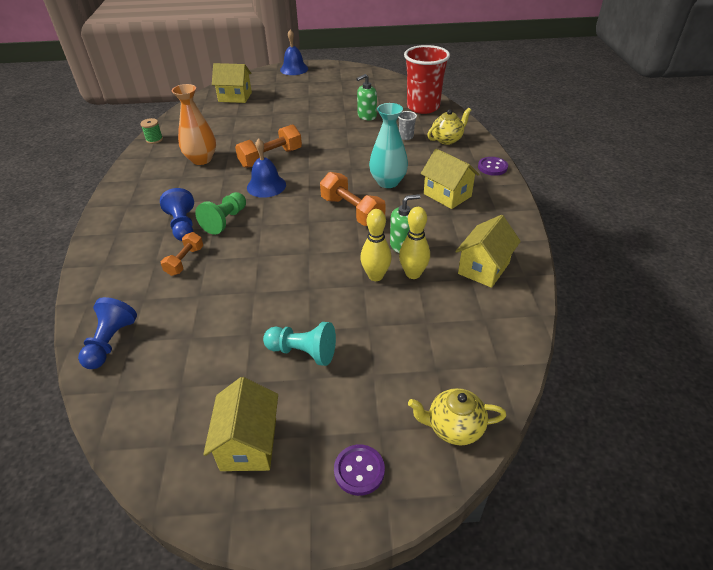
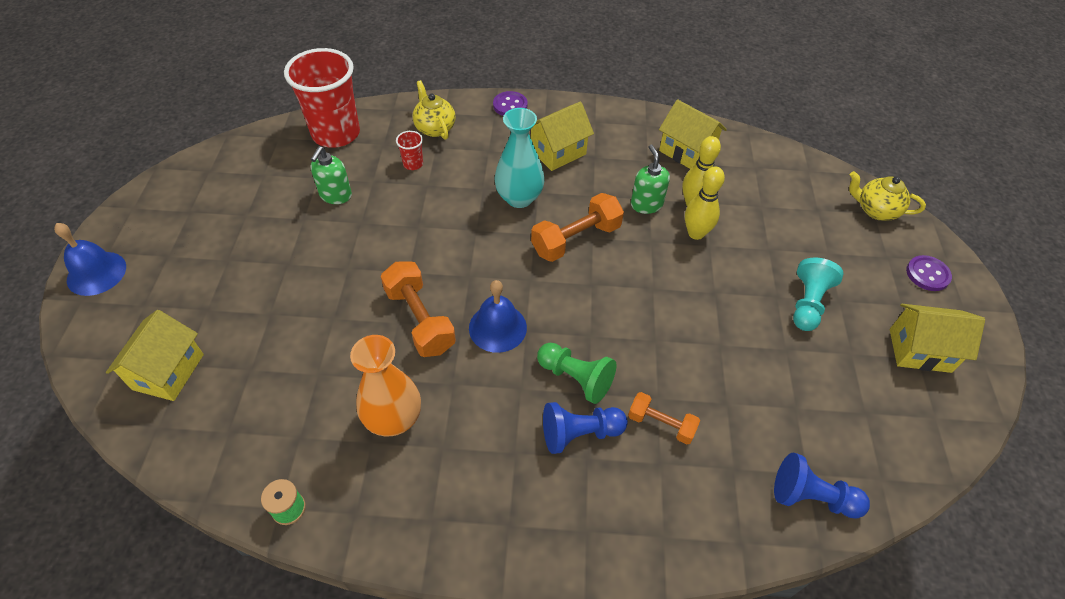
camera: 85 degrees left, 10 degrees up
green soap dispenser [356,74,377,120] -> green soap dispenser turned 45 degrees clockwise [311,146,352,204]
grey cup [398,111,417,140] -> red cup [396,131,423,170]
yellow teapot [408,388,506,445] -> yellow teapot turned 105 degrees clockwise [849,171,926,221]

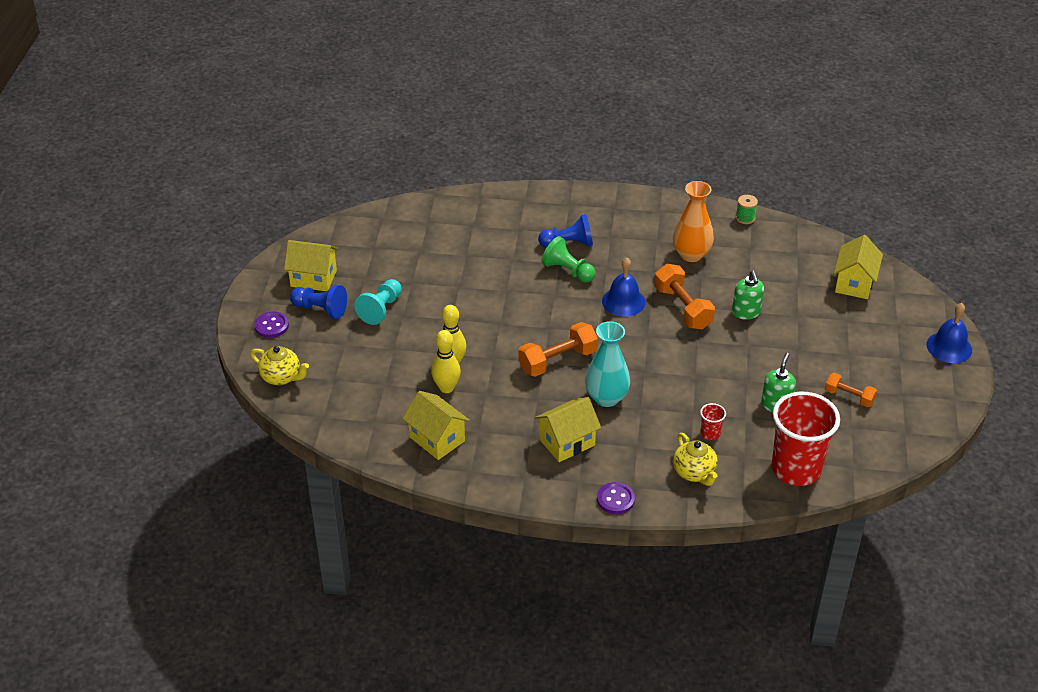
camera: 175 degrees left, 10 degrees down
orange dumbbell [628,392,700,444] -> orange dumbbell moved to [825,373,877,407]
green soap dispenser [631,145,670,214] -> green soap dispenser moved to [732,271,764,320]
blue pawn [774,453,870,518] -> blue pawn moved to [290,285,347,319]

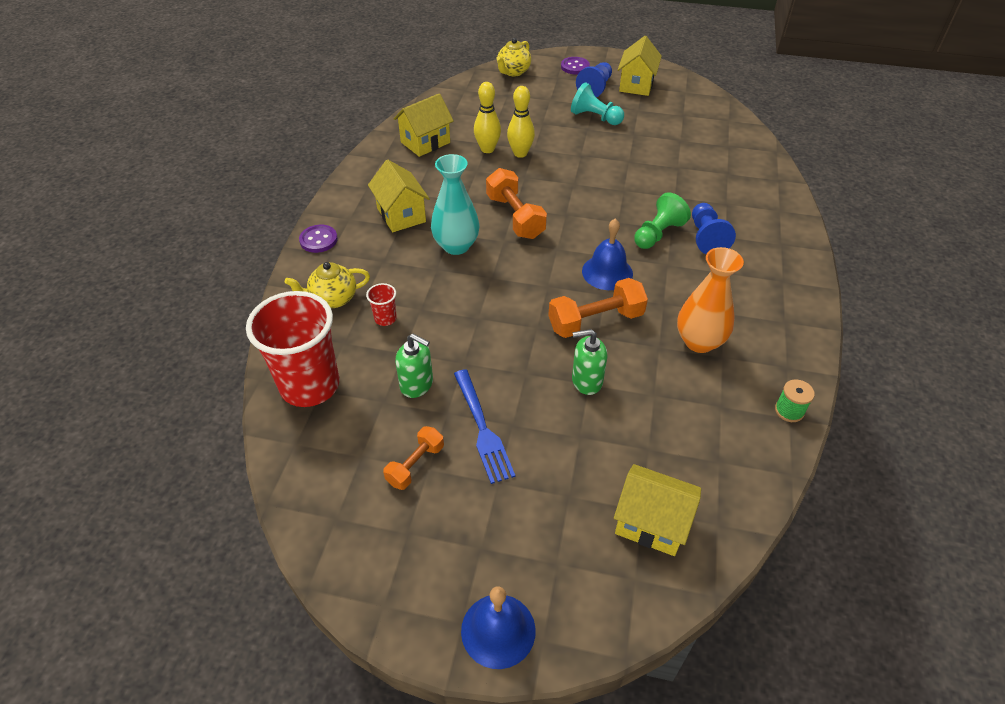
camera: 95 degrees right, 5 degrees up
none -> blue fork [454,369,515,484]

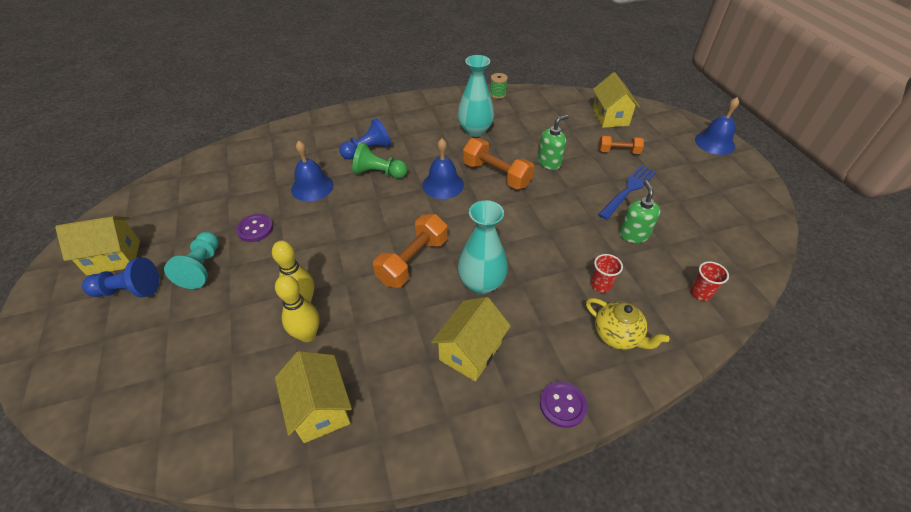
camera: 120 degrees left, 0 degrees up
red cup [246,291,339,407] -> red cup [690,261,729,301], size x0.40
orange dumbbell [383,426,444,490] -> orange dumbbell moved to [599,135,644,154]
yellow house [393,93,454,157] -> yellow house turned 45 degrees clockwise [275,351,352,443]
yellow teapot [496,38,531,76] -> none
purple button [561,57,590,74] -> purple button moved to [236,214,273,242]
green soap dispenser [572,329,607,395] -> green soap dispenser turned 90 degrees counterclockwise [538,115,569,170]
orange vase [677,247,744,353] -> turquoise vase [458,55,494,137]
none -> blue bell [291,141,334,202]

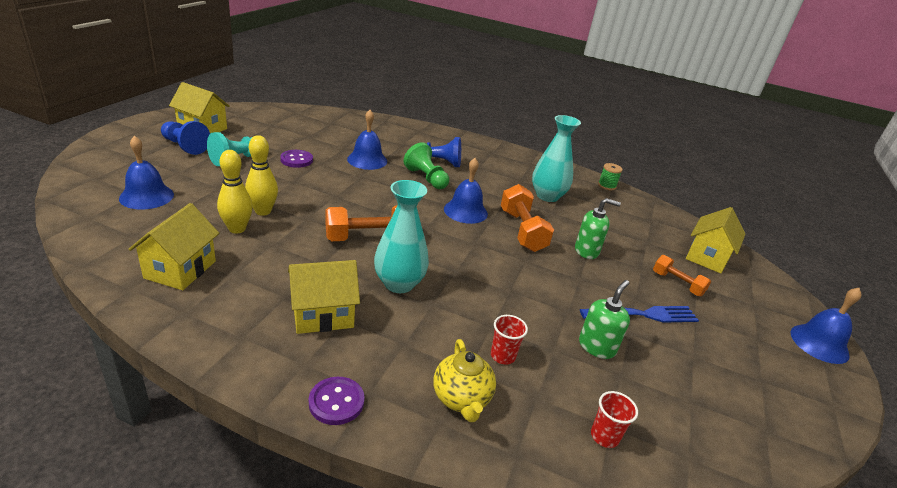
camera: 35 degrees right, 15 degrees down
none -> blue bell [119,136,174,210]

